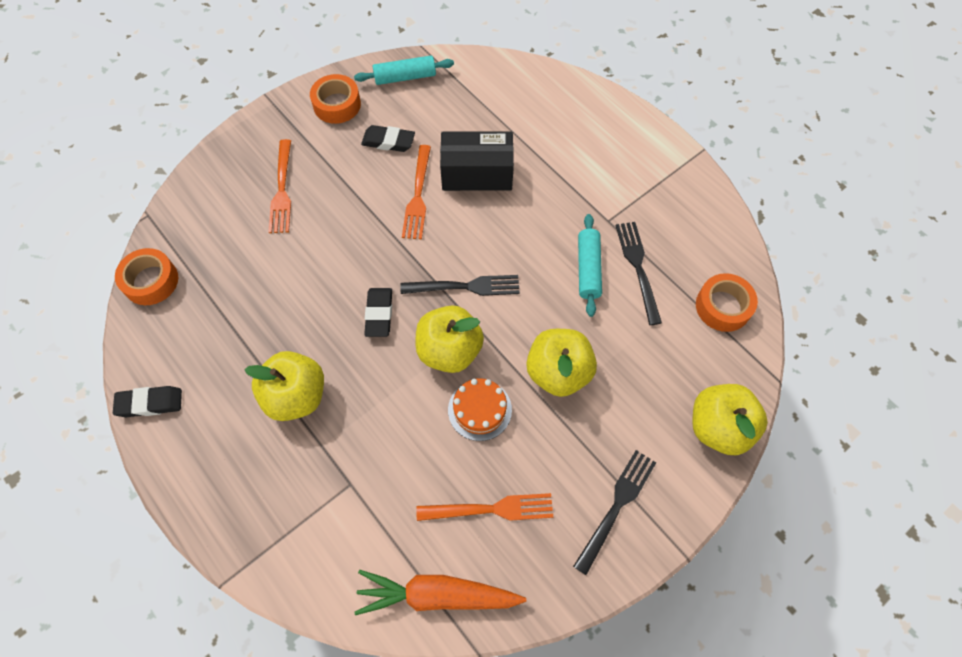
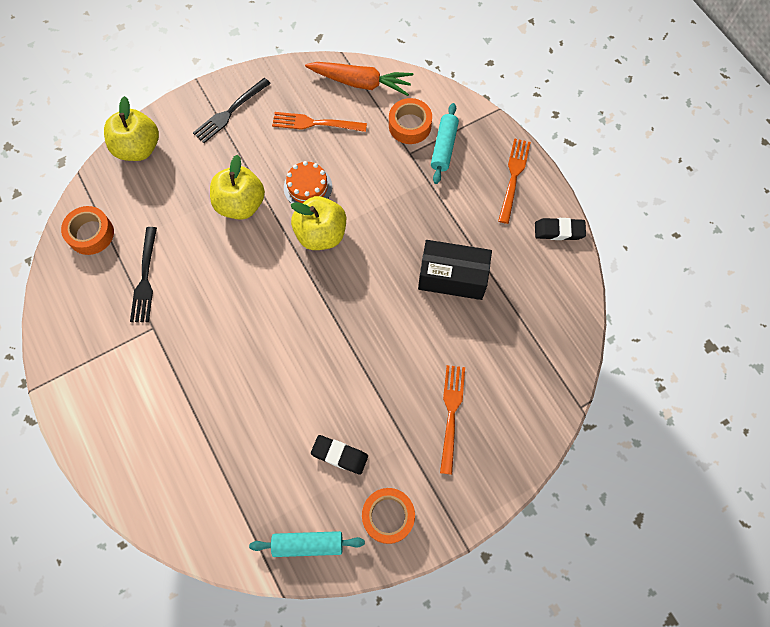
camera: 170 degrees left, 5 degrees up
orange tape [115,248,178,305] -> orange tape moved to [389,98,432,144]
yellow apple [245,351,324,421] -> none
black eraser [364,288,392,337] -> none
black fork [400,275,520,296] -> none
orange fork [402,145,431,239] -> orange fork moved to [498,138,531,224]
black box [440,132,514,191] -> black box moved to [418,240,492,300]
turquoise rolling pin [578,214,602,317] -> turquoise rolling pin moved to [431,103,459,184]

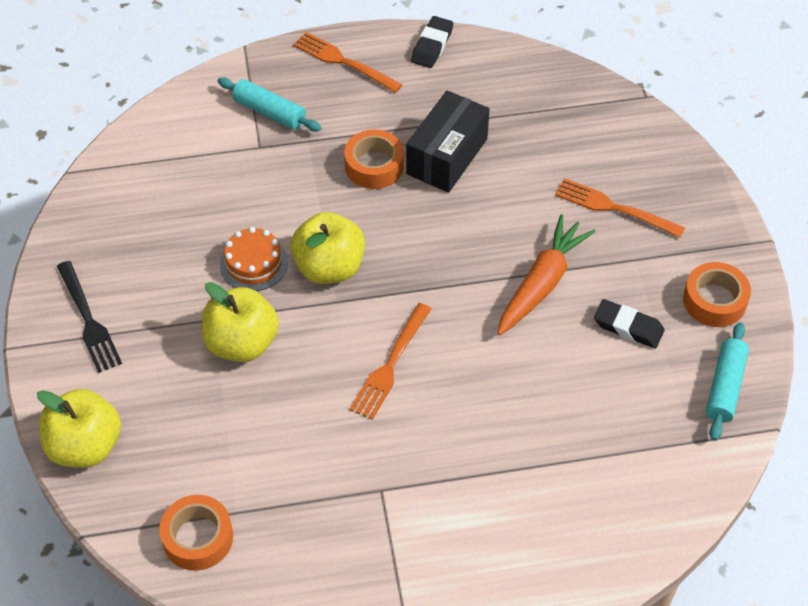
camera: 70 degrees left, 15 degrees down
black fork [130,227,157,322] -> none
orange fork [272,112,367,132] -> orange fork moved to [350,303,431,420]
orange carrot [305,62,413,96] -> orange carrot moved to [497,214,596,335]
black eraser [311,435,368,475] -> black eraser turned 75 degrees clockwise [594,299,665,348]
orange tape [389,98,432,144] -> orange tape moved to [344,129,404,189]

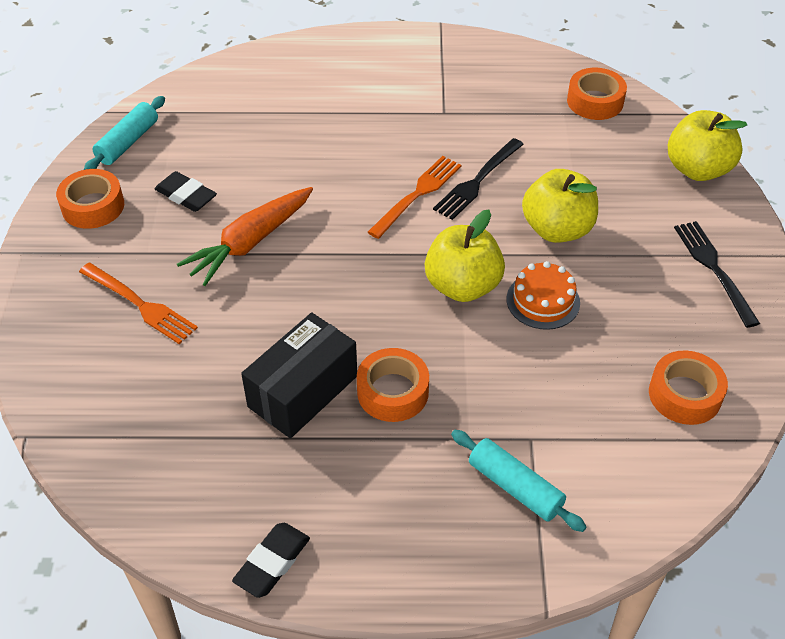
camera: 170 degrees left, 5 degrees down
orange fork [293,32,403,93] -> none
none -> black fork [433,138,524,220]
none -> orange tape [649,351,728,425]

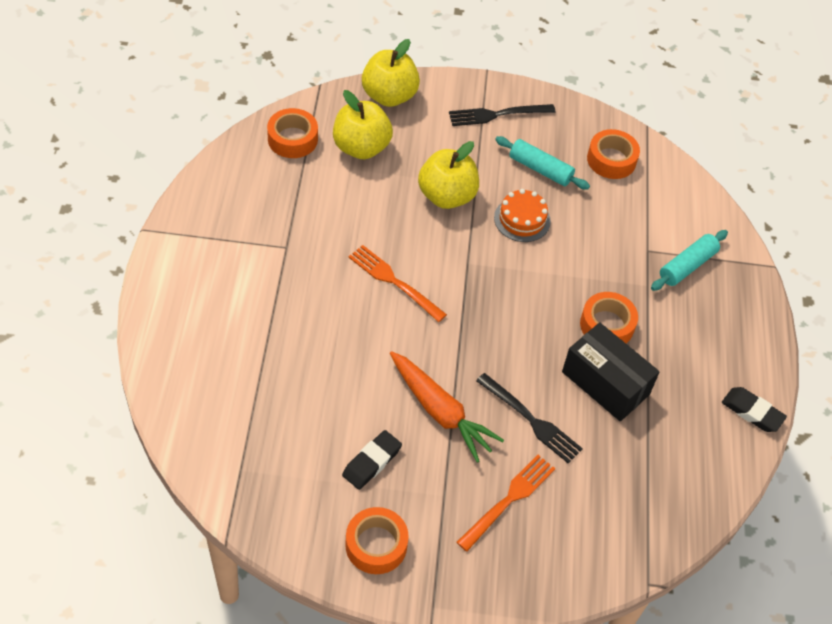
camera: 90 degrees left, 5 degrees up
turquoise rolling pin [84,96,165,170] -> turquoise rolling pin moved to [495,136,590,190]
yellow apple [425,210,505,302] -> yellow apple moved to [333,90,393,159]
black fork [433,138,524,220] -> black fork moved to [476,373,583,464]

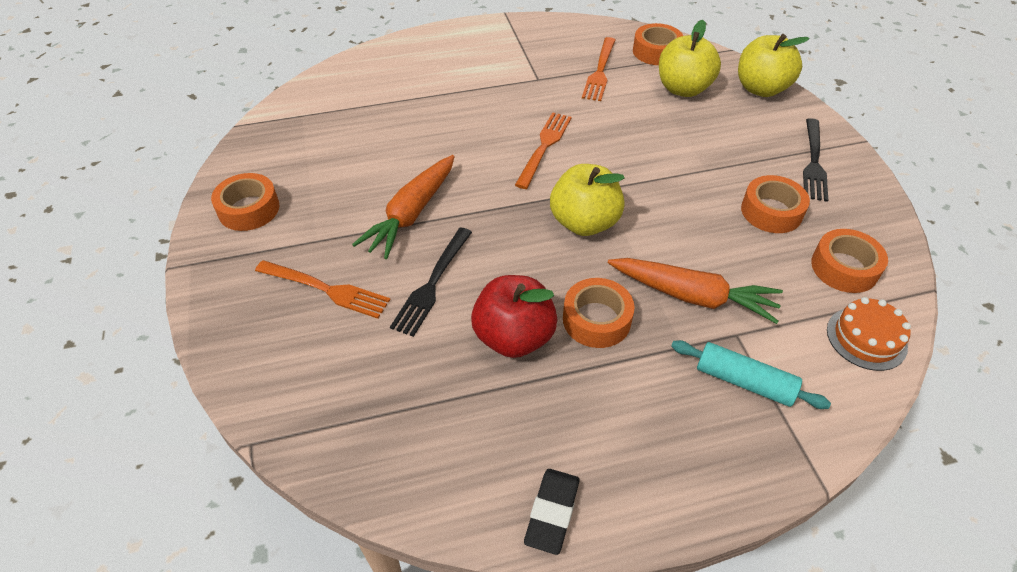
camera: 75 degrees right, 5 degrees down
black eraser [342,430,402,490] -> none
yellow apple [418,141,479,209] -> yellow apple moved to [550,164,625,236]
black fork [449,104,555,126] -> black fork turned 135 degrees counterclockwise [803,118,828,202]
orange cake [494,189,551,242] -> orange cake moved to [827,297,911,371]
turquoise rolling pin [495,136,590,190] -> orange tape [741,175,810,233]
black box [562,322,660,421] -> red apple [471,275,557,358]
none -> orange fork [582,37,615,101]
none -> orange carrot [608,258,783,324]

